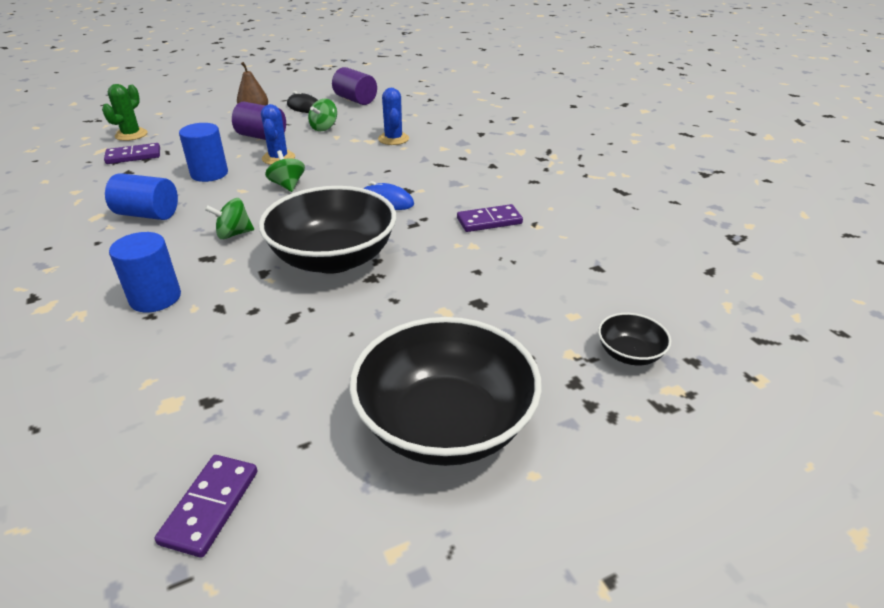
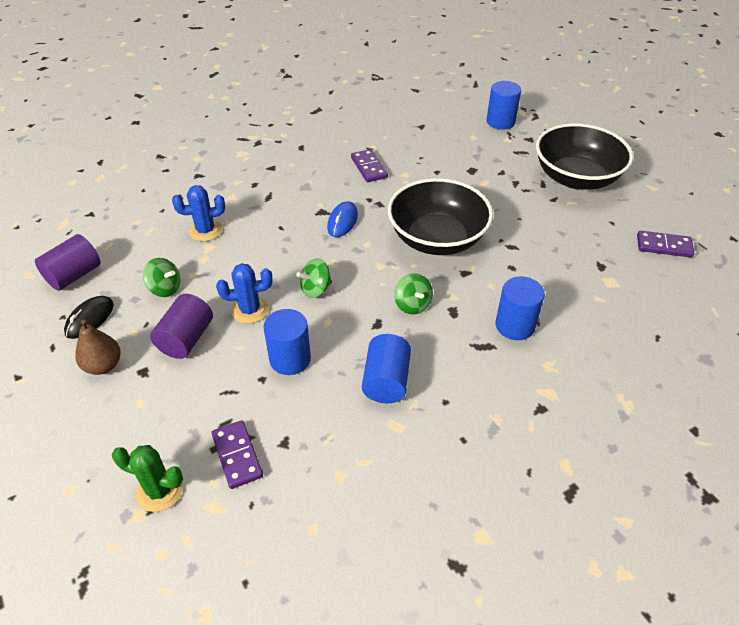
camera: 95 degrees left, 10 degrees up
black bowl [598,313,671,365] -> blue cylinder [486,81,521,130]

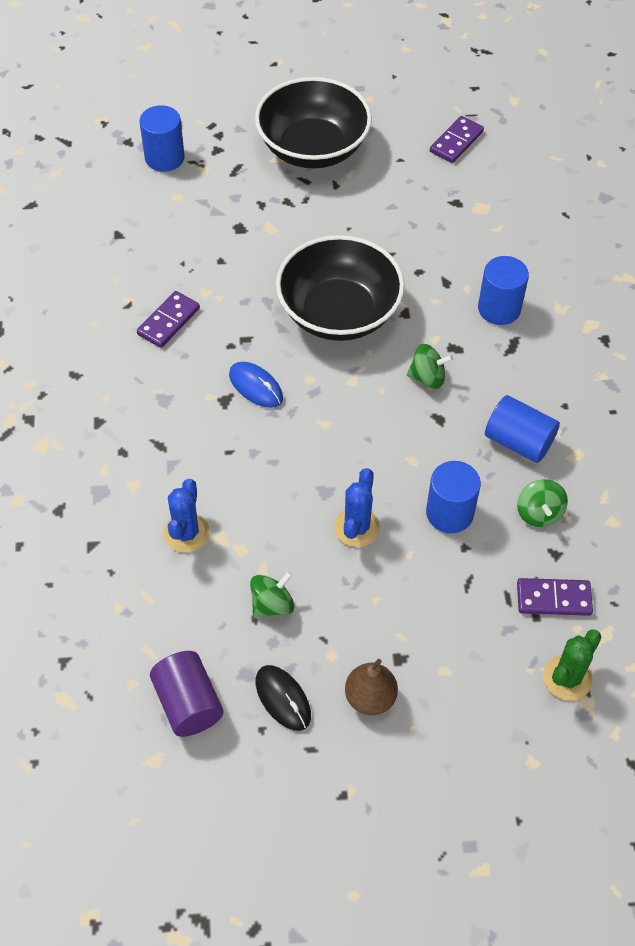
camera: 65 degrees left, 10 degrees up
purple cylinder [150,294,213,359] -> none
green spinning top [296,258,332,298] -> green spinning top moved to [517,479,568,527]
purple domino [351,149,388,182] -> purple domino turned 60 degrees counterclockwise [137,291,200,348]

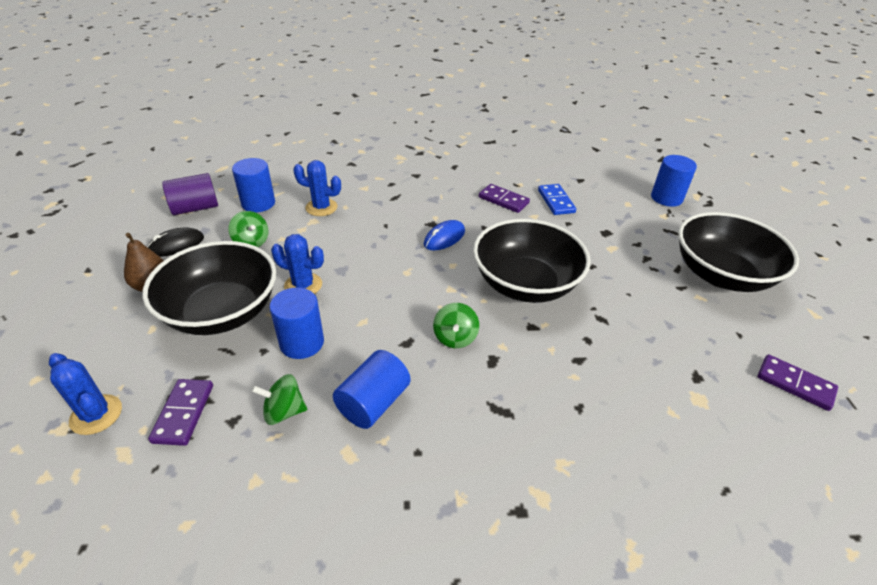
camera: 90 degrees right, 15 degrees down
blue cylinder [478,256,529,325] -> blue cylinder moved to [232,158,275,212]
green cactus [543,629,601,701] -> blue cactus [49,353,122,435]
none -> black bowl [142,241,276,335]
none -> blue domino [538,184,576,215]

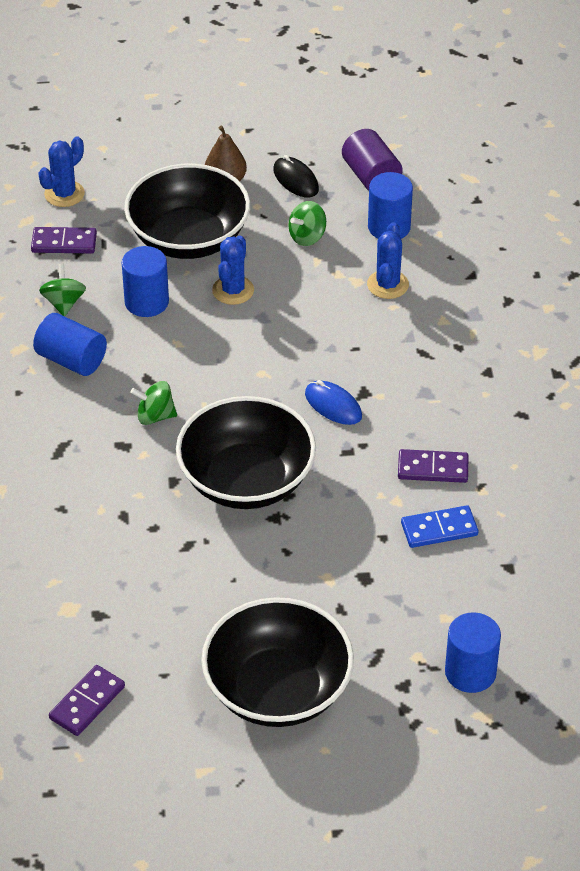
camera: 90 degrees right, 5 degrees up
purple domino [479,184,530,213] -> purple domino turned 60 degrees clockwise [398,449,469,483]

